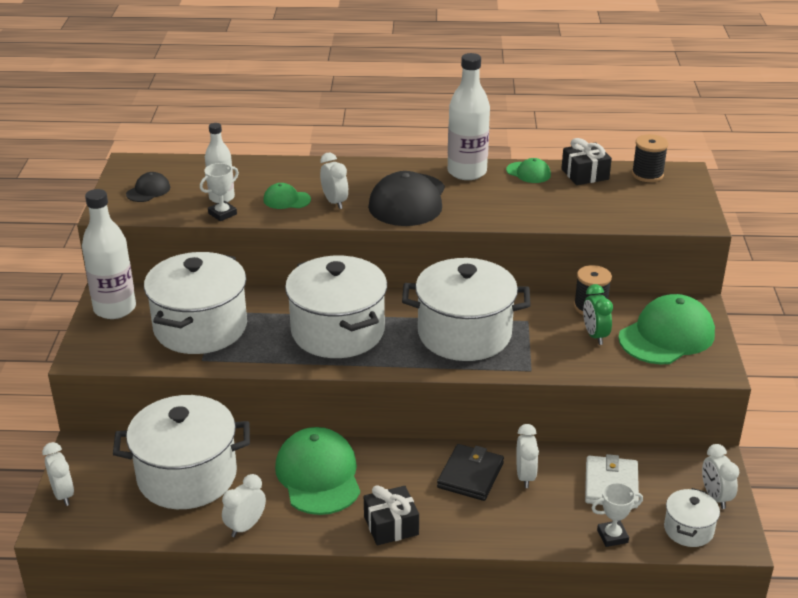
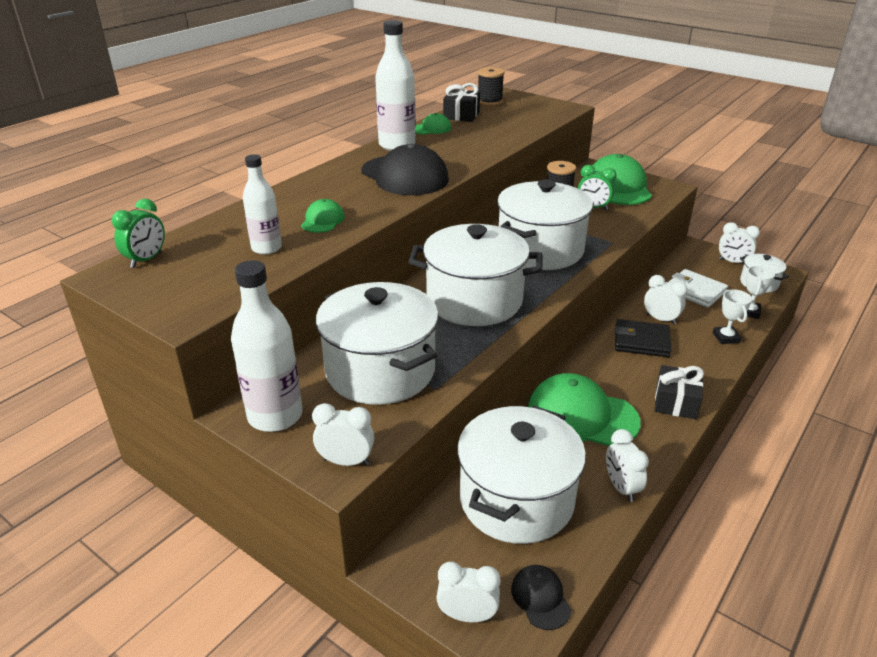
camera: 55 degrees left, 0 degrees up
black cap [126,172,170,202] -> black cap moved to [511,565,571,630]
white trophy [200,163,239,221] -> white trophy moved to [713,290,752,344]
green cap [263,183,311,209] -> green cap turned 150 degrees clockwise [301,199,345,233]
white clock [320,153,348,209] -> white clock moved to [312,403,374,466]
black wallet [437,444,504,501] -> black wallet turned 45 degrees counterclockwise [615,319,671,357]
none -> green clock [112,199,165,268]

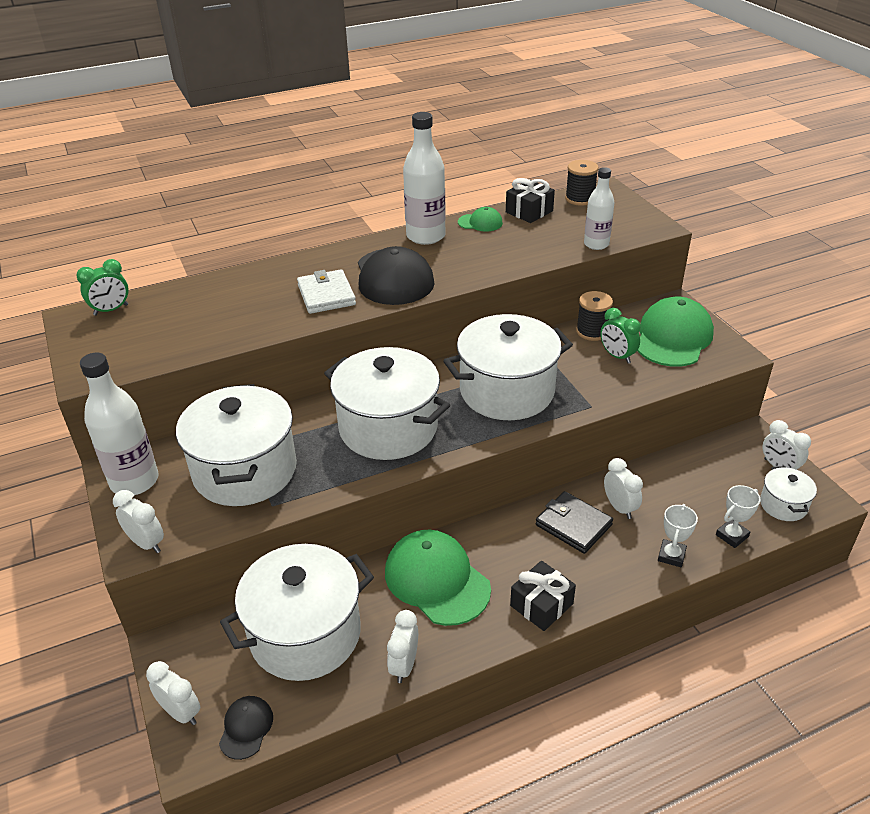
camera: 30 degrees right, 5 degrees up
white bottle [243,154,282,255] -> white bottle moved to [584,167,615,250]
green cap [301,199,345,233] -> none
white wallet [669,269,728,308] -> white wallet moved to [297,269,356,314]

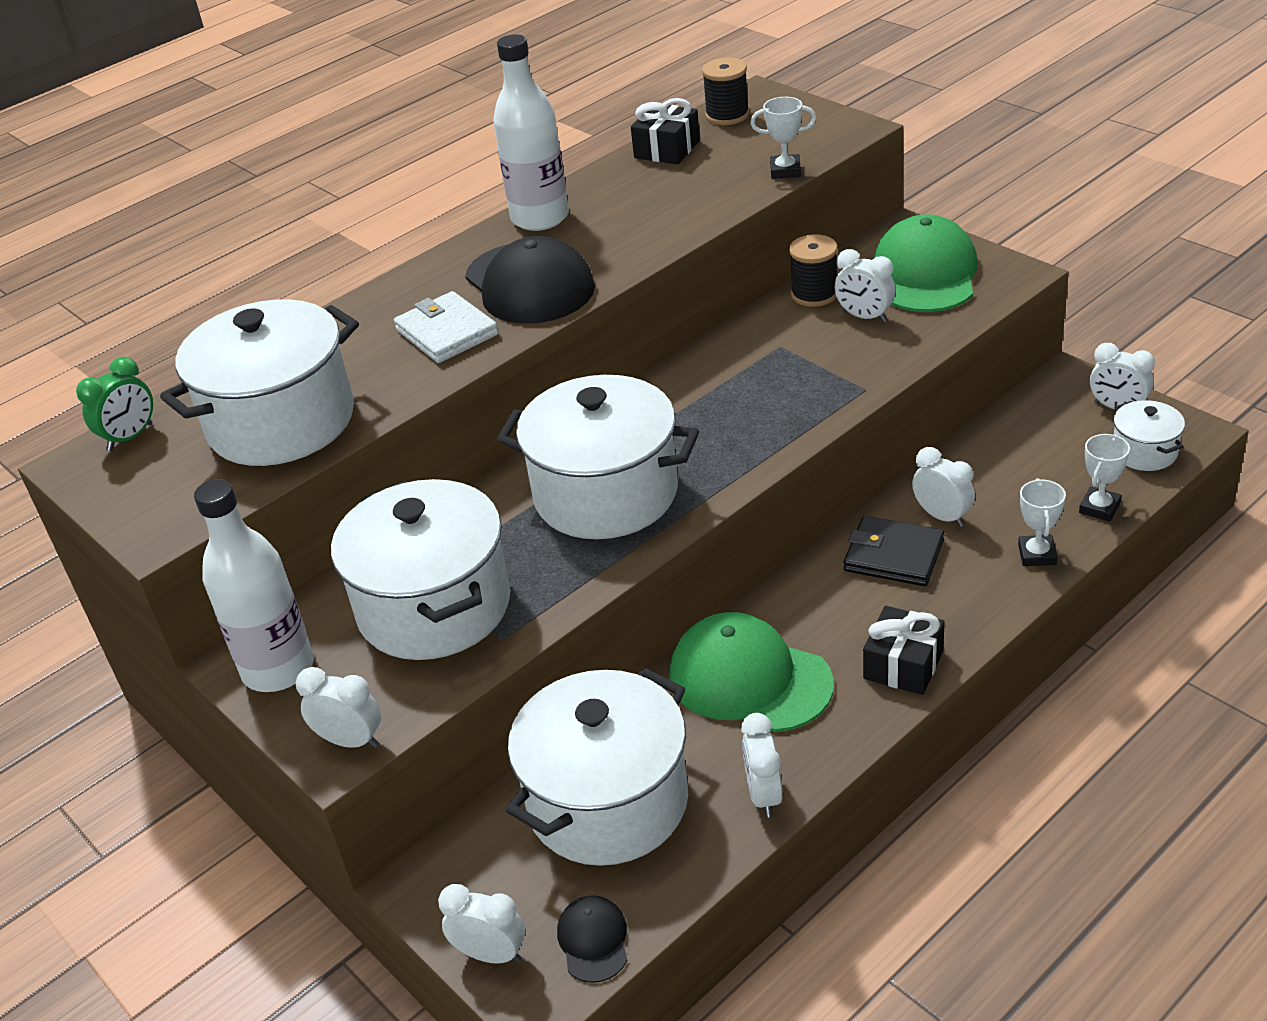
camera: 15 degrees left, 0 degrees up
white pot [443,314,573,420] -> white pot moved to [160,299,359,466]
green cap [458,207,503,231] -> none
white bottle [584,167,615,250] -> white trophy [750,97,817,179]
green clock [600,308,641,363] -> white clock [835,249,896,323]

